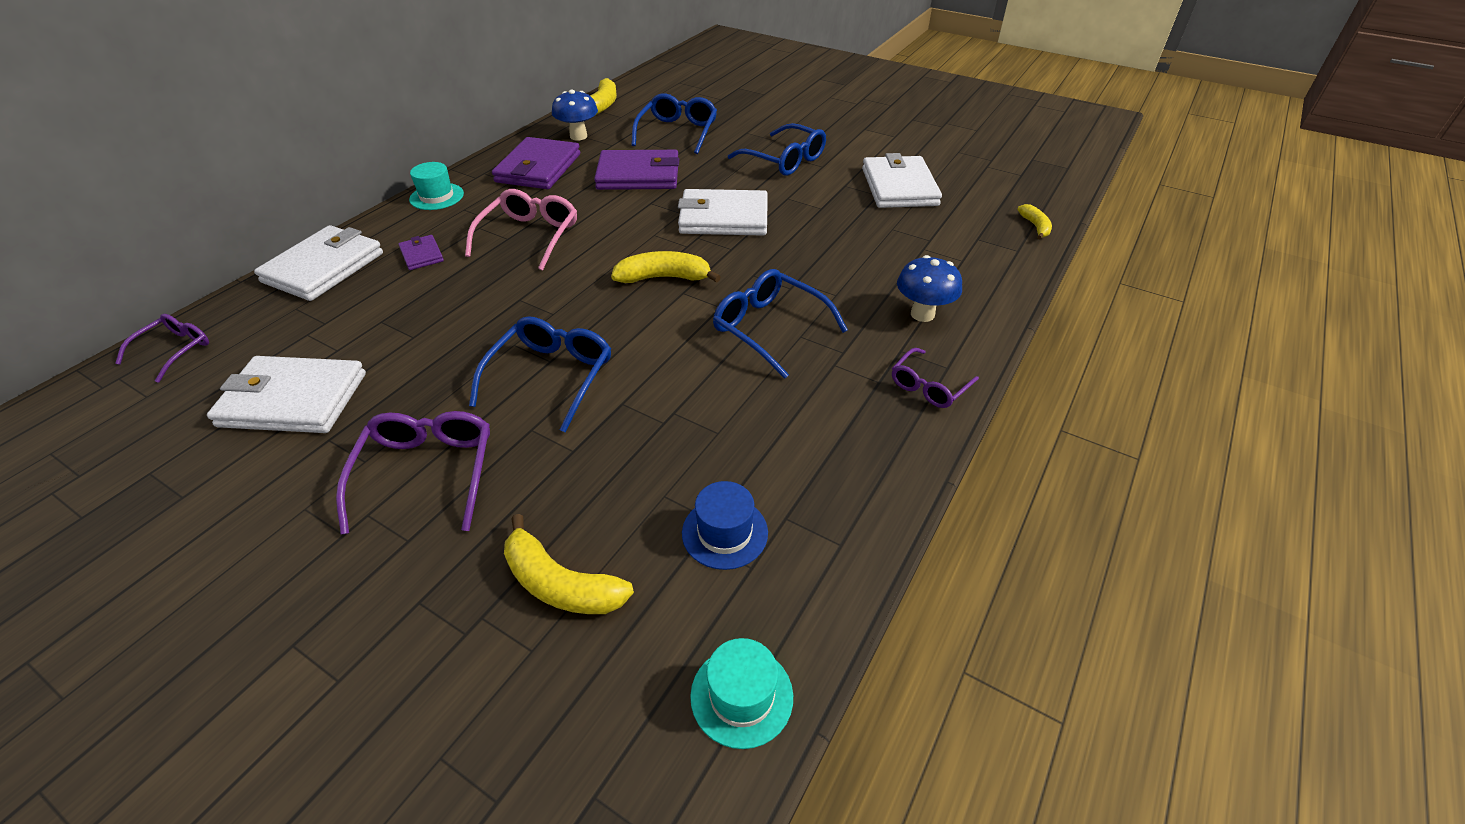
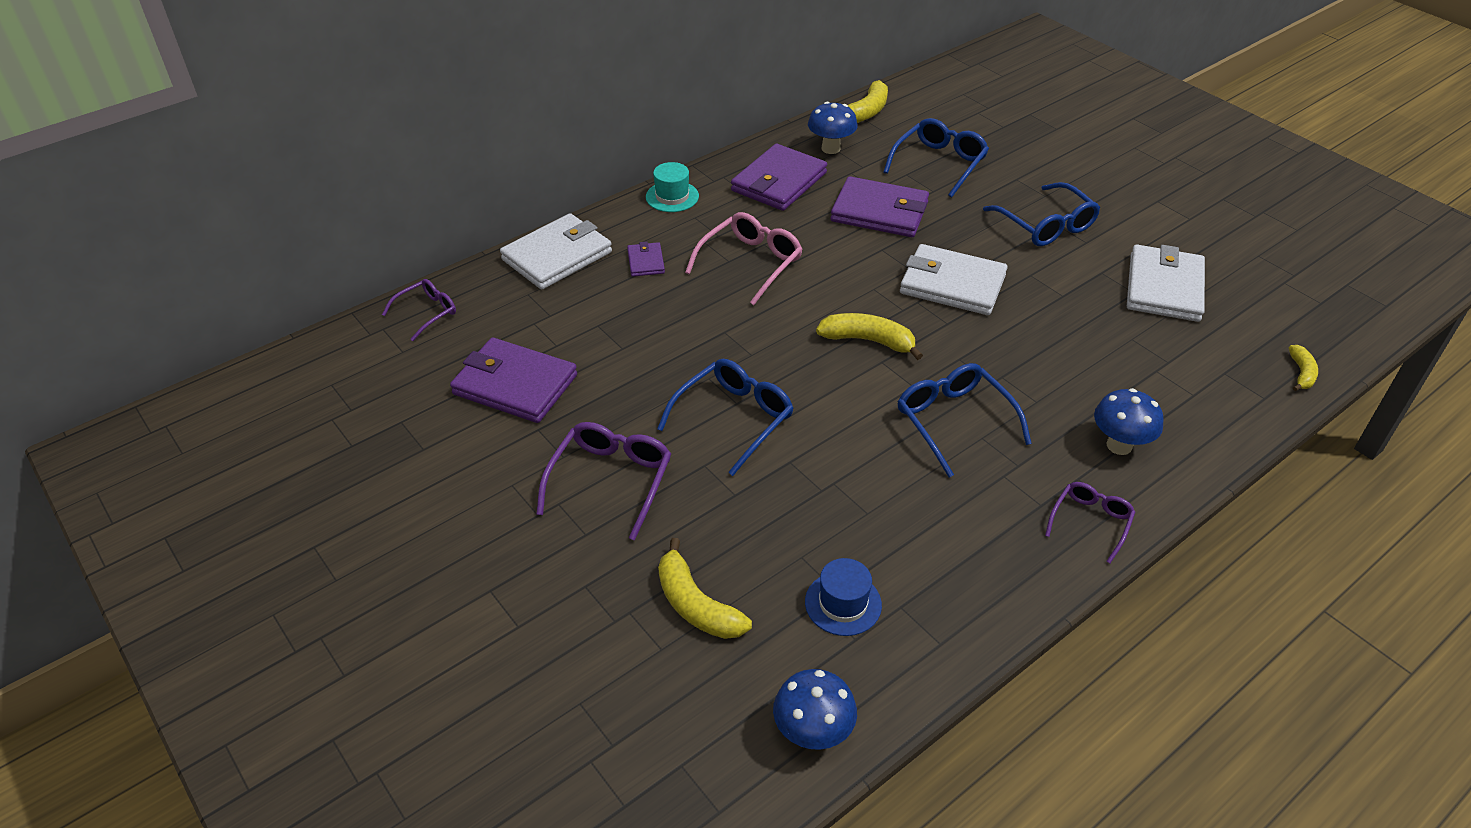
camera: 20 degrees right, 0 degrees up
white wallet [207,356,366,433] -> purple wallet [450,337,577,423]
turquoise hat [690,638,793,749] -> blue mushroom [773,669,857,750]
purple glasses [892,348,979,408] -> purple glasses turned 150 degrees clockwise [1045,482,1135,563]

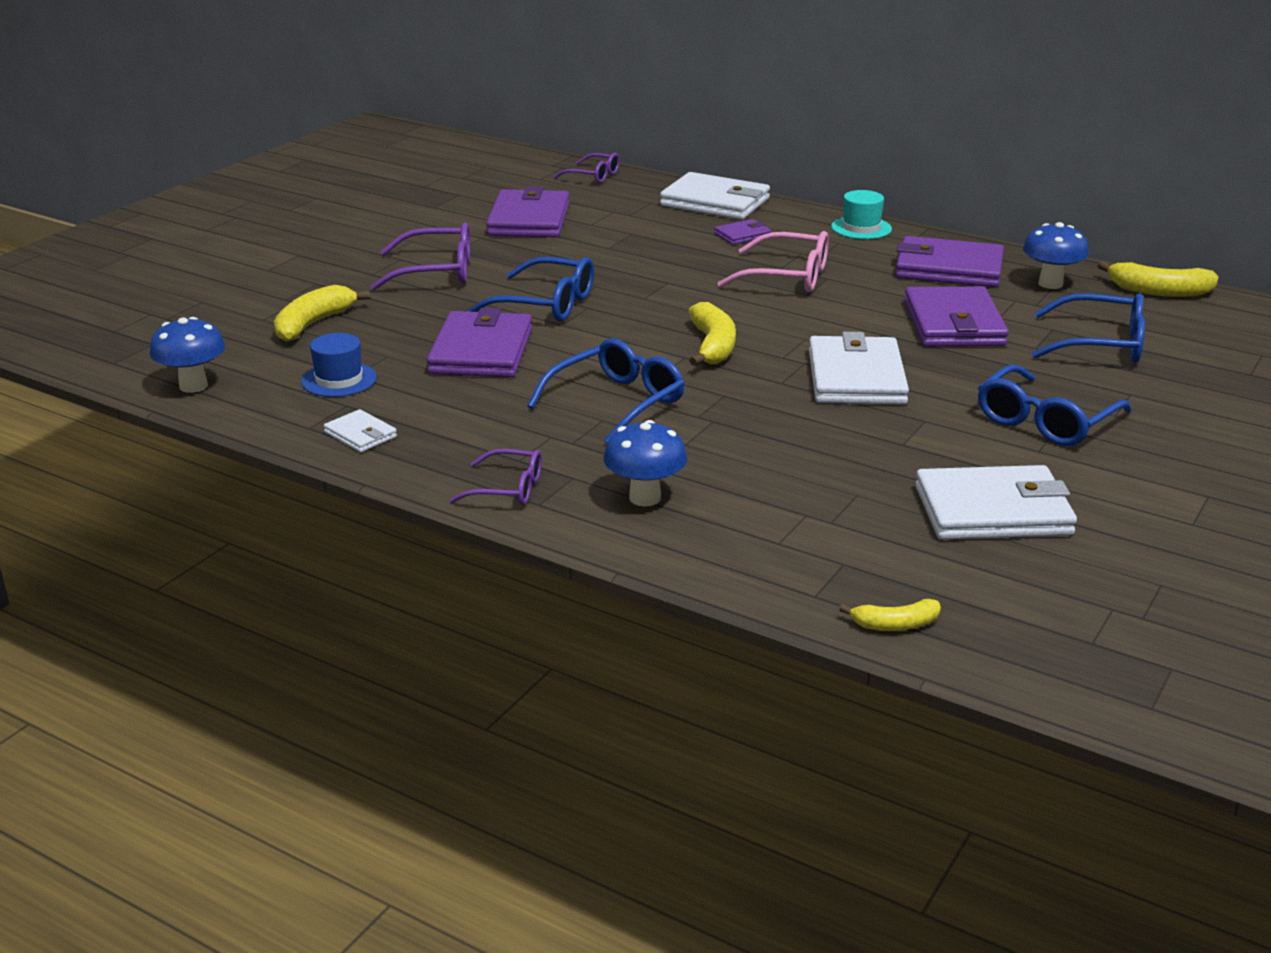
camera: 70 degrees right, 15 degrees down
none -> white wallet [324,409,397,452]
none -> purple wallet [427,308,532,378]

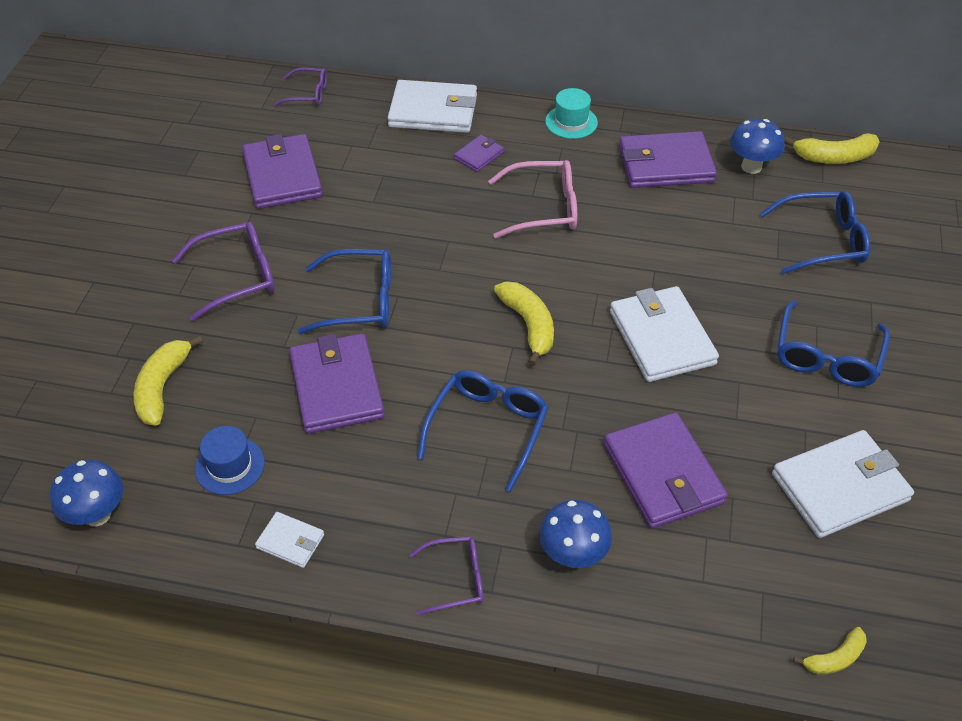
camera: 20 degrees left, 20 degrees up
purple wallet [904,286,1009,347] -> purple wallet moved to [604,412,728,529]

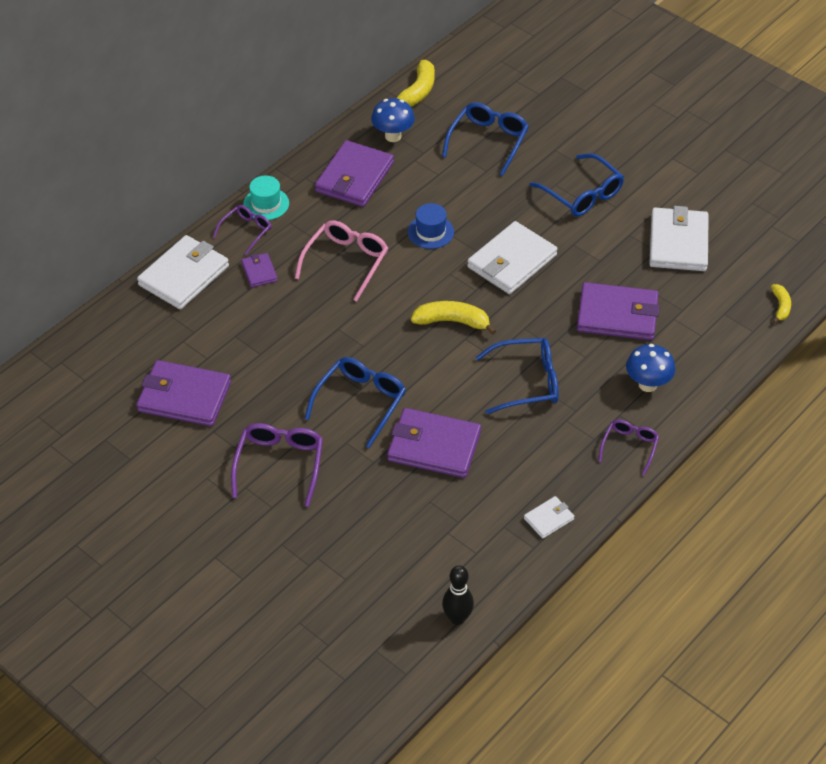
camera: 60 degrees left, 0 degrees up
blue mushroom [50,460,123,526] -> black bowling pin [442,565,474,625]
yellow banana [134,335,203,426] -> none
blue hat [195,426,265,495] -> blue hat moved to [408,203,454,249]
purple glasses [274,67,327,106] -> purple glasses moved to [213,205,271,255]
blue glasses [417,370,549,492] -> blue glasses turned 120 degrees clockwise [475,338,559,414]
white wallet [610,286,719,382] -> white wallet turned 60 degrees counterclockwise [467,221,558,294]

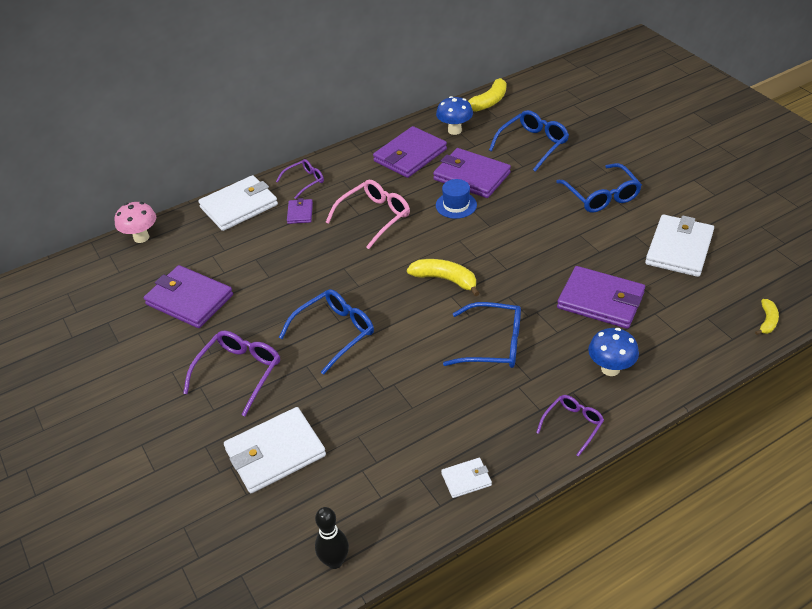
camera: 20 degrees right, 5 degrees down
turquoise hat [243,175,289,220] -> none
purple wallet [387,408,481,478] -> purple wallet moved to [433,148,511,198]
white wallet [467,221,558,294] -> white wallet moved to [224,407,326,493]
none -> pink mushroom [114,202,156,243]

